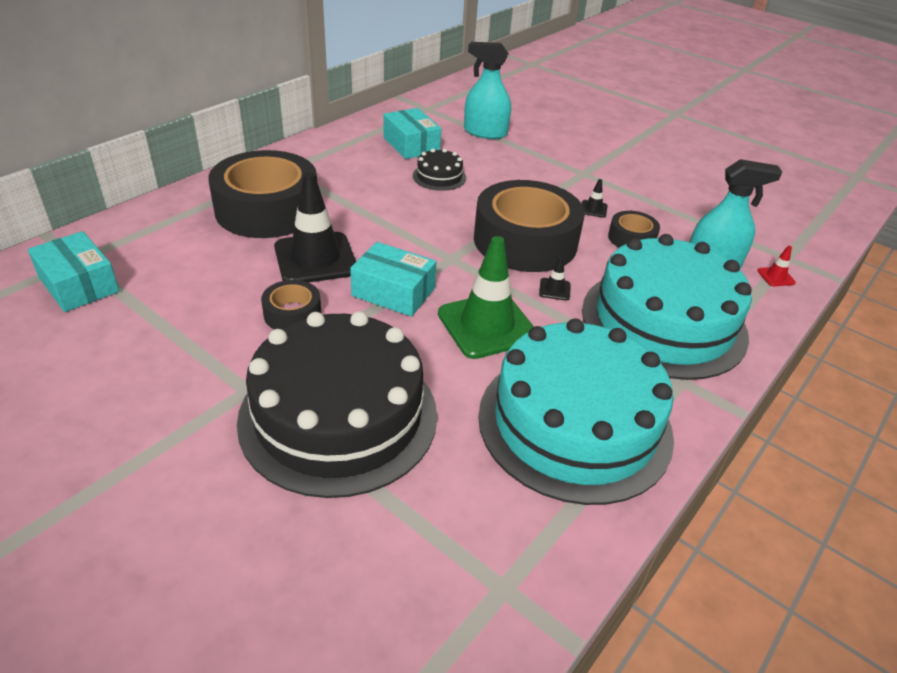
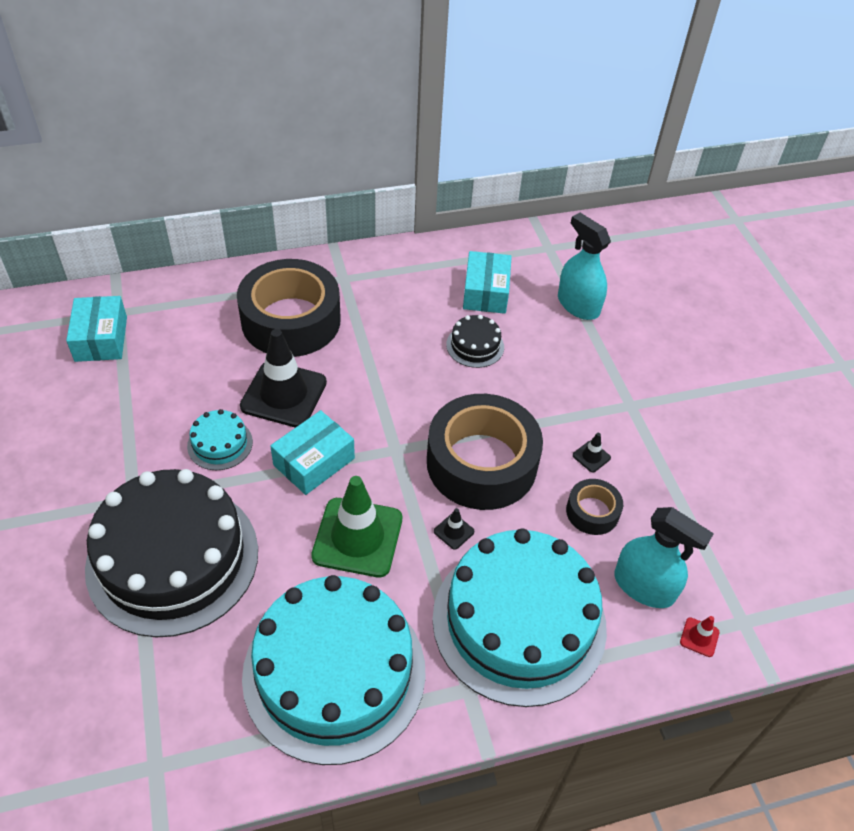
camera: 35 degrees right, 10 degrees up
black tape [261,280,321,329] -> turquoise cake [187,409,253,470]
turquoise box [350,242,437,317] -> turquoise box turned 75 degrees clockwise [270,410,355,495]

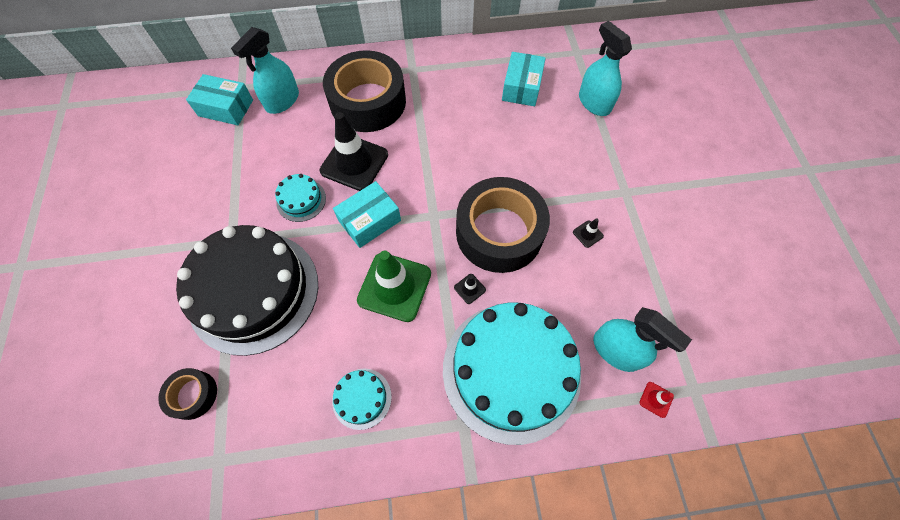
camera: 10 degrees right, 15 degrees up
turquoise box [66,296,127,362] -> turquoise box turned 75 degrees counterclockwise [186,74,253,125]
turquoise cake [242,575,426,765] -> turquoise cake [332,369,392,430], size x0.42
black cake [446,315,504,368] -> none
black tape [566,479,623,535] -> black tape moved to [158,368,217,420]
none -> turquoise spray bottle [231,27,299,114]

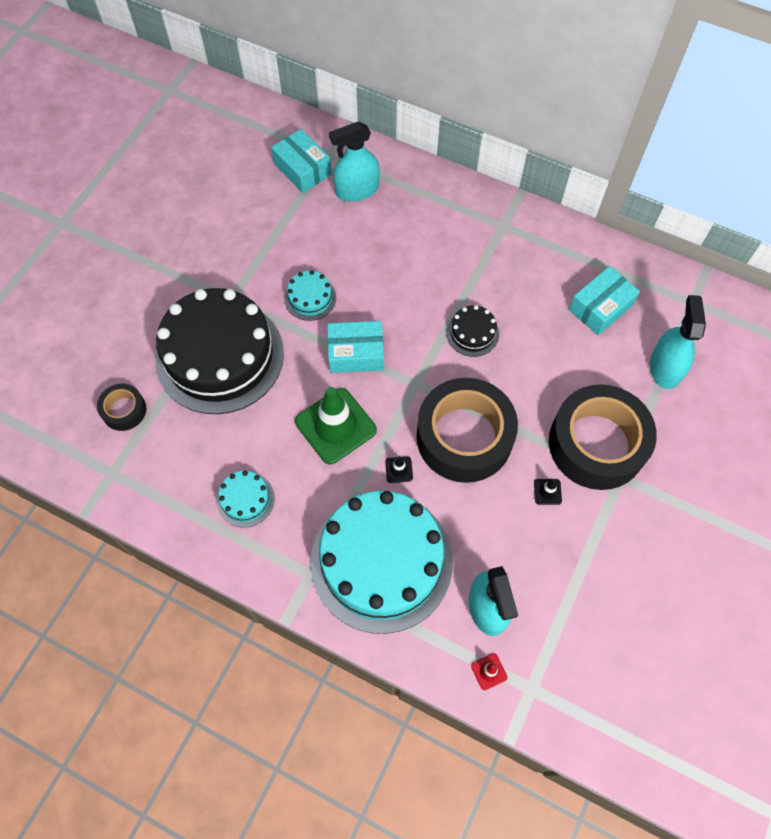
camera: 35 degrees right, 0 degrees up
black traffic cone [320,112,388,191] -> none
black tape [323,50,406,132] -> black tape moved to [549,385,657,490]
none -> black cake [446,305,499,357]

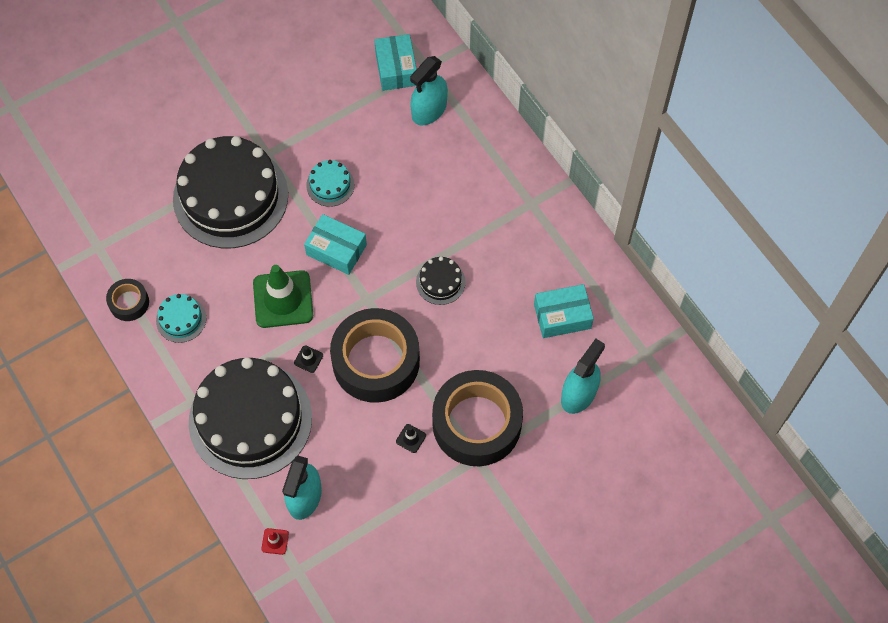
camera: 30 degrees right, 0 degrees up
black tape [97,384,146,431] -> black tape moved to [106,279,149,321]
turquoise cake [311,491,453,634] -> black cake [189,357,312,479]
turquoise spray bottle [329,121,380,202] -> turquoise spray bottle turned 60 degrees counterclockwise [410,56,448,125]

